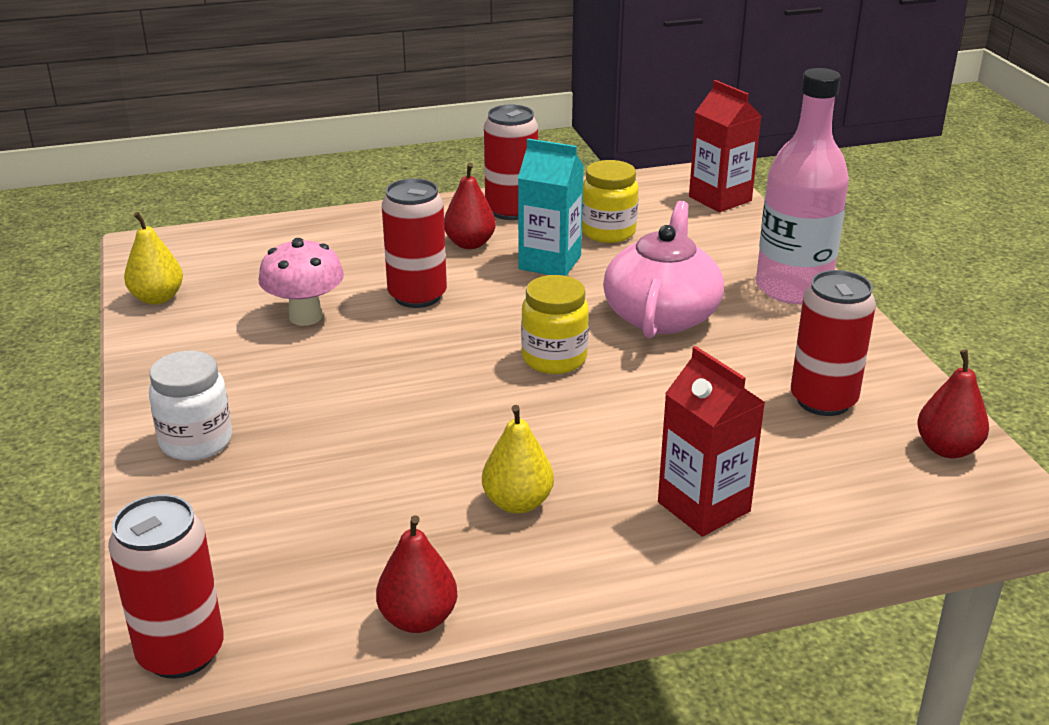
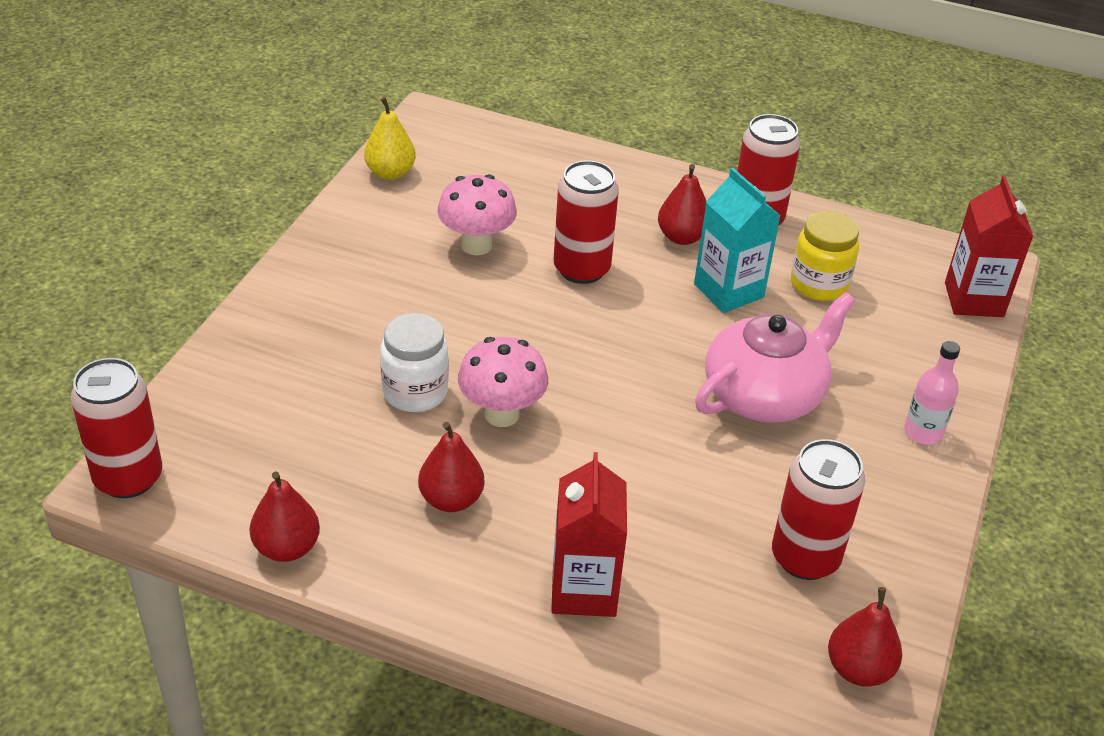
camera: 35 degrees right, 10 degrees up
white jar [149,351,232,461] -> white jar moved to [380,313,449,412]
yellow pear [482,405,554,514] -> red pear [418,422,485,512]
yellow jar [521,275,589,374] -> none
pink bottle [756,68,849,304] -> pink bottle [904,341,960,445], size x0.47
none -> pink mushroom [458,337,548,427]

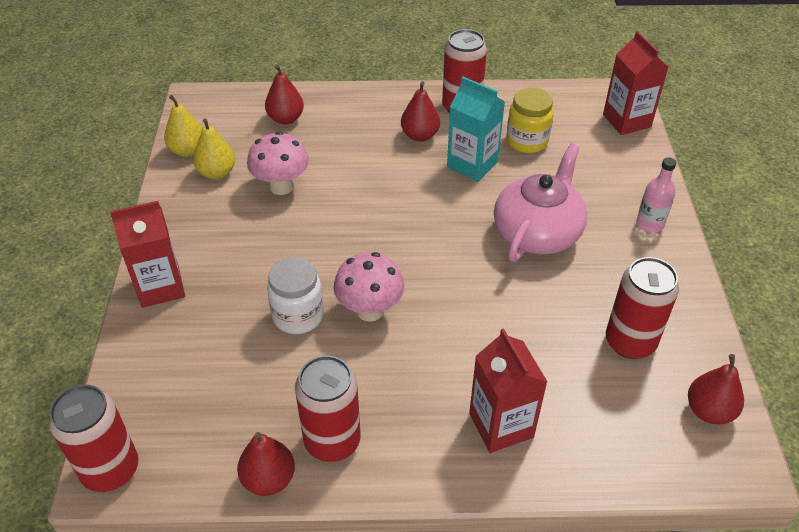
camera: 20 degrees left, 5 degrees up
red pear [418,422,485,512] -> red pear moved to [265,65,304,125]
red can [553,160,619,284] -> red can moved to [295,355,361,462]
none -> red carton [110,201,185,308]
none -> yellow pear [193,119,235,179]

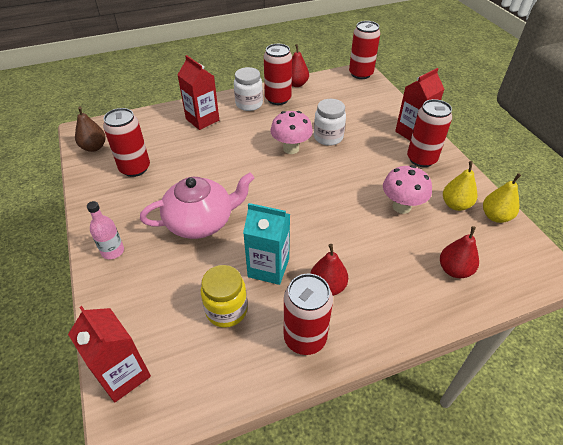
camera: 160 degrees right, 0 degrees up
pink teapot [494,144,587,262] -> pink teapot turned 120 degrees counterclockwise [140,173,254,239]
red pear [688,354,744,424] -> brown pear [75,107,106,152]
none -> white jar [234,67,263,111]
none -> red can [407,99,452,167]

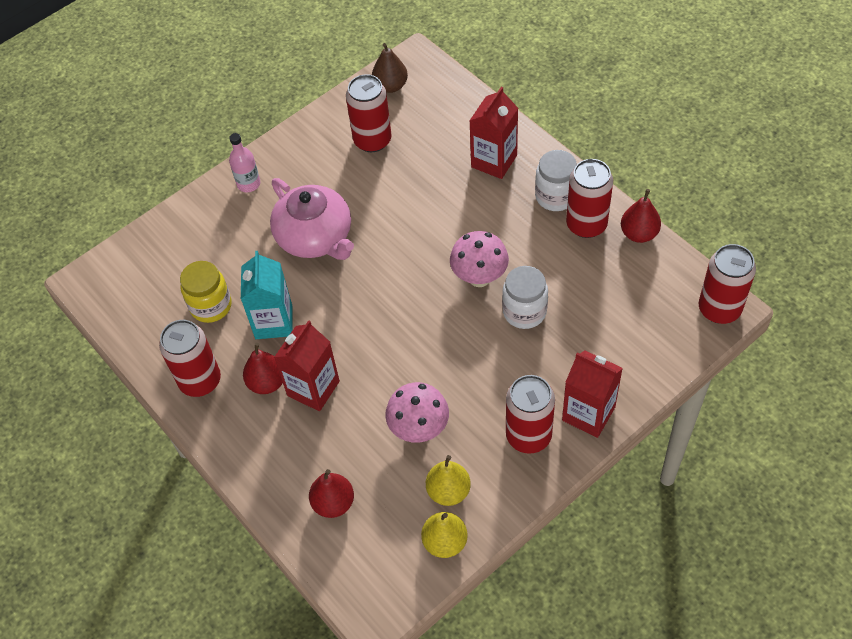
camera: 75 degrees right, 10 degrees up
red carton [68,306,151,403] -> red carton moved to [274,320,340,411]

